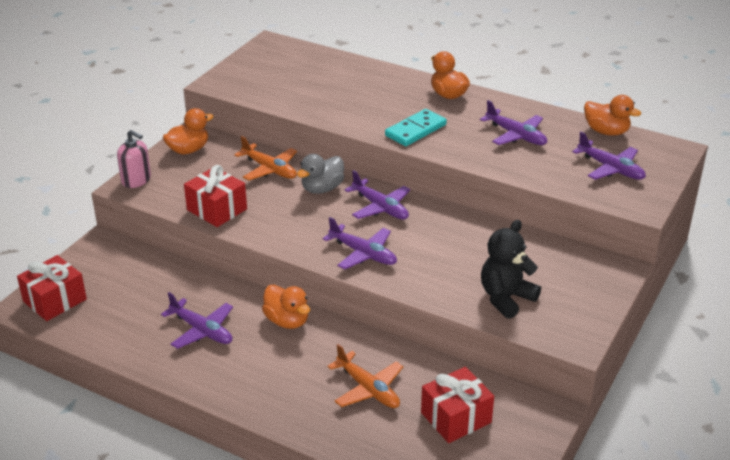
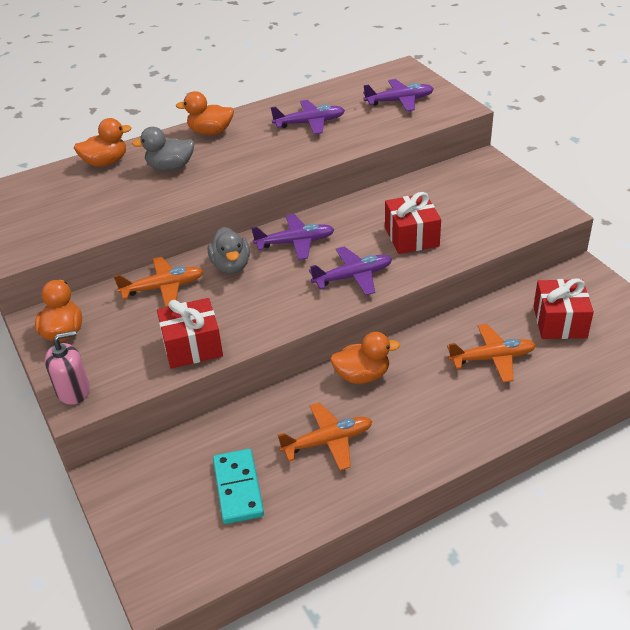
camera: 55 degrees left, 5 degrees up
red gift [17,255,87,321] -> red gift moved to [385,192,441,254]
purple plane [161,292,233,349] -> orange plane [278,402,372,471]
turquoise domino [385,109,447,146] -> turquoise domino moved to [213,449,264,524]
black teddy bear [481,220,541,319] -> none
orange duck [584,95,641,136] -> orange duck moved to [74,118,132,167]
none -> grey duck [132,127,194,171]

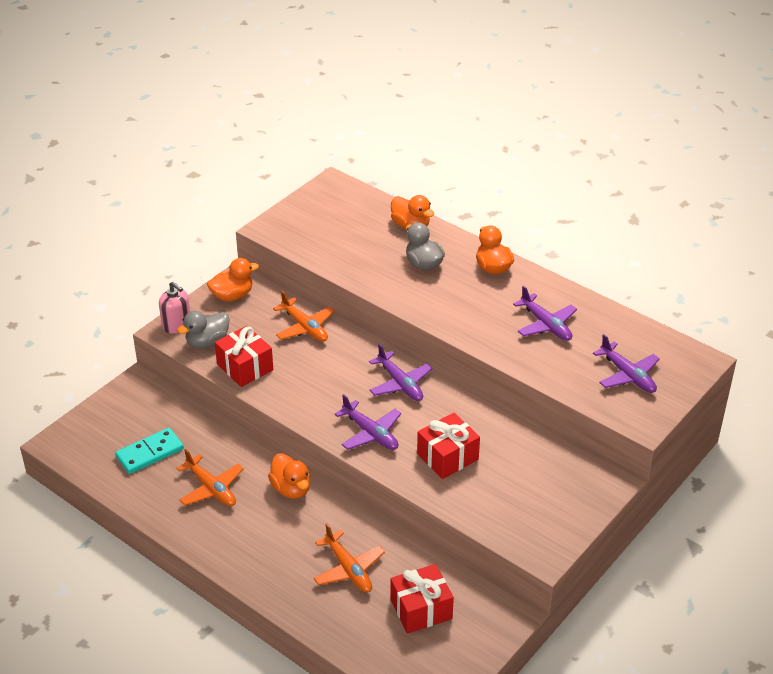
camera: 65 degrees right, 0 degrees up
grey duck [208,227,250,274] -> grey duck moved to [177,311,229,348]

